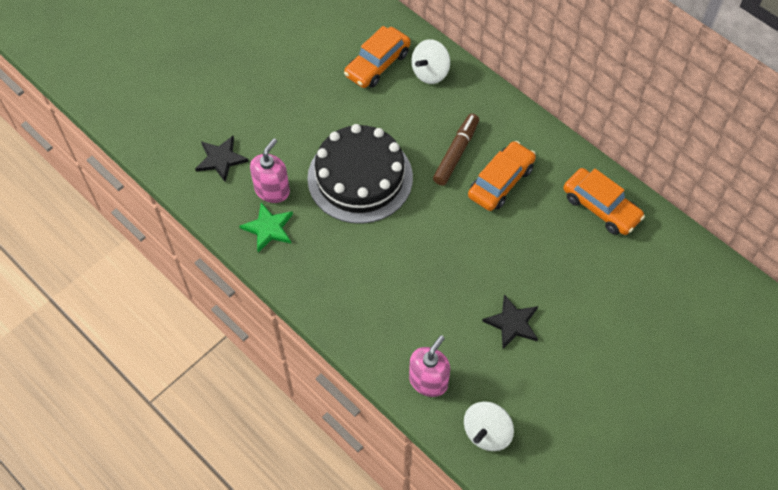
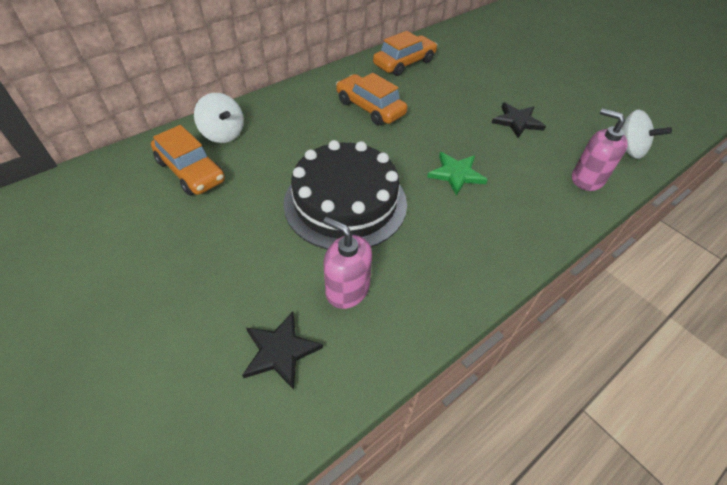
camera: 85 degrees left, 10 degrees down
green star [239,203,293,252] -> green star moved to [427,152,487,196]
brown marker [433,114,479,186] -> none

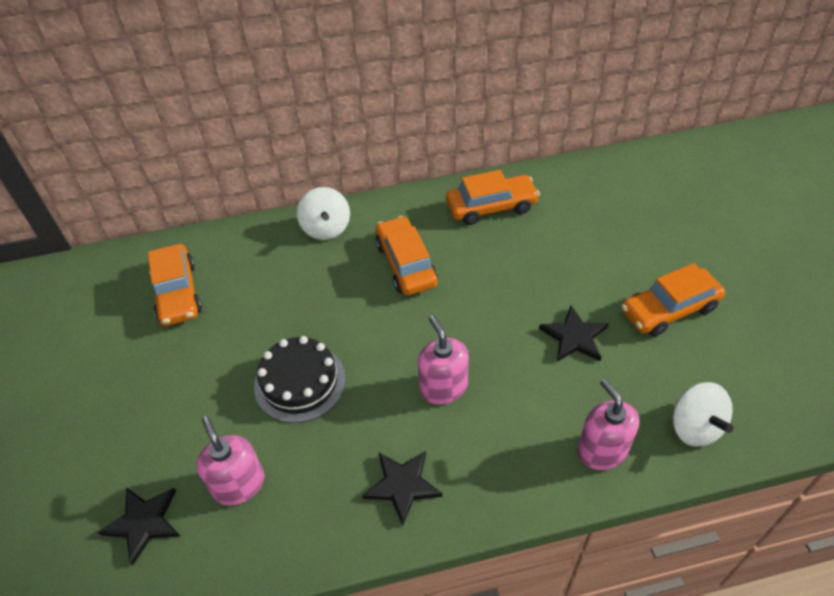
camera: 30 degrees right, 0 degrees up
white spinning top [194,93,244,143] -> white spinning top moved to [297,187,350,240]
black cake [283,140,407,249] -> black cake [254,336,346,423], size x0.66
green star [427,152,487,196] -> pink soap dispenser [418,316,469,405]
none -> black star [362,451,442,526]
none -> orange car [622,263,725,337]

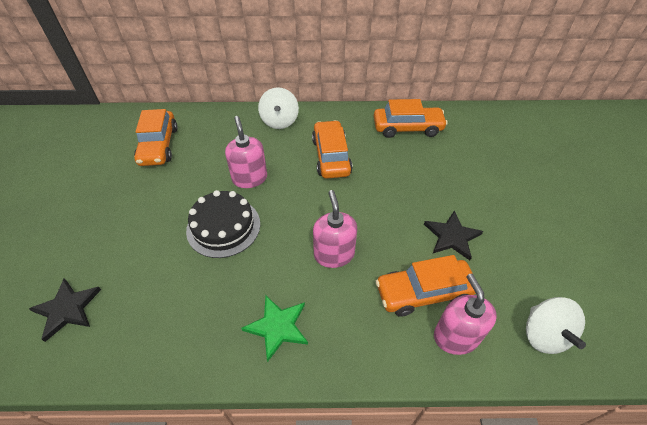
camera: 10 degrees right, 0 degrees up
pink soap dispenser [197,416,264,506] -> pink soap dispenser moved to [225,116,267,188]
black star [362,451,442,526] -> green star [241,296,308,362]
orange car [622,263,725,337] -> orange car moved to [376,255,476,317]

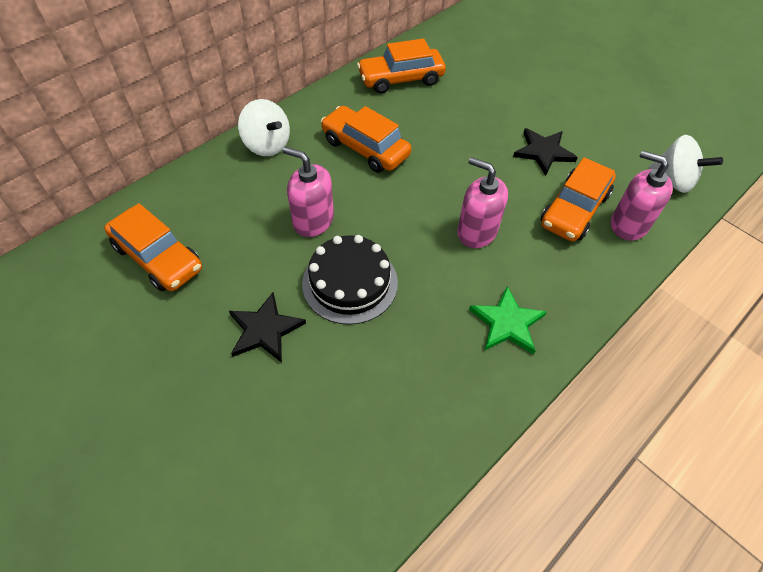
camera: 45 degrees left, 5 degrees up
black star [29,279,101,342] -> black star moved to [229,292,306,363]
orange car [374,99,448,138] -> orange car turned 150 degrees counterclockwise [357,38,446,93]

